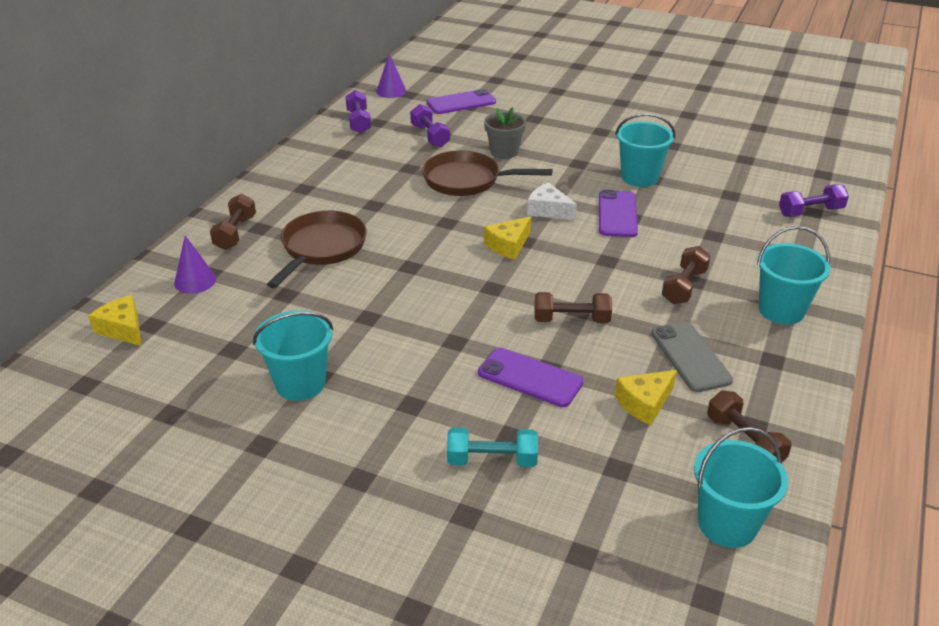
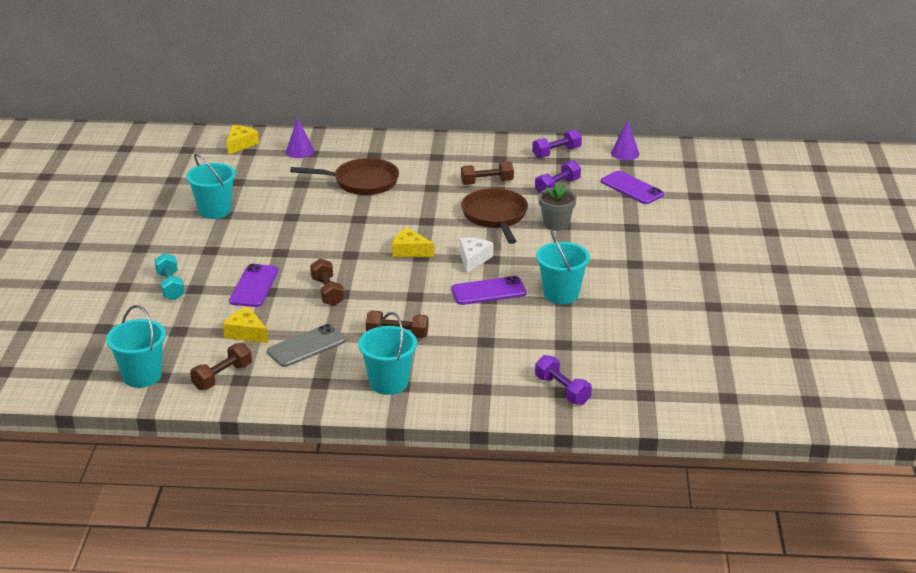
camera: 70 degrees right, 5 degrees down
brown dumbbell [210,194,256,250] -> brown dumbbell moved to [461,161,514,185]

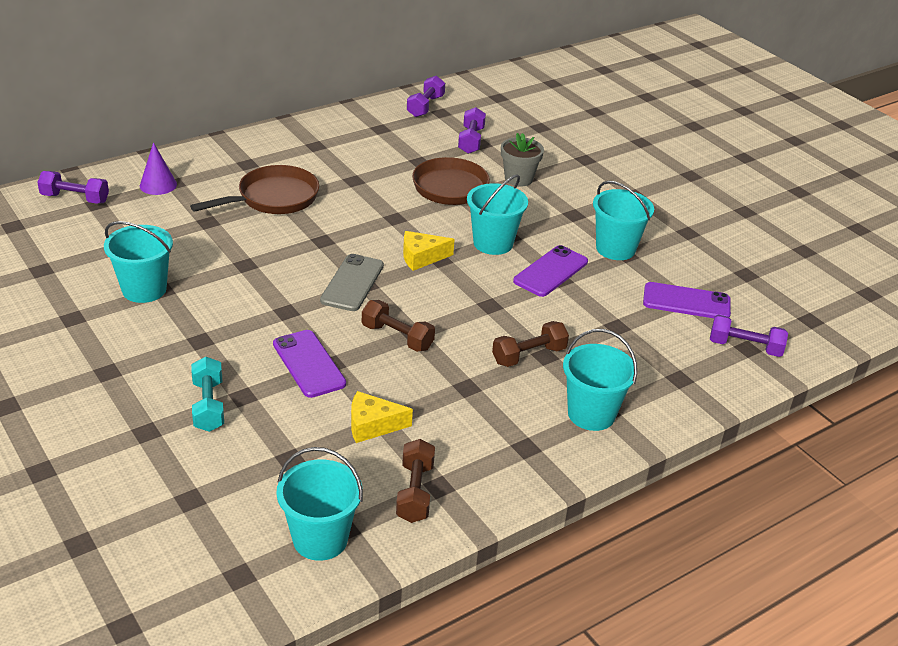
camera: 40 degrees left, 5 degrees up
turquoise dumbbell [154,253,185,300] -> turquoise dumbbell turned 45 degrees clockwise [191,357,224,432]
yellow cheese [227,125,259,155] -> purple dumbbell [37,171,109,204]
grey phone [267,324,346,367] -> grey phone moved to [320,254,384,311]
white cheese [459,238,493,273] -> turquoise bucket [467,174,528,255]
brown dumbbell [461,161,514,185] -> none
purple phone [601,171,664,204] -> purple phone moved to [643,282,731,318]
purple cone [611,120,639,160] -> none

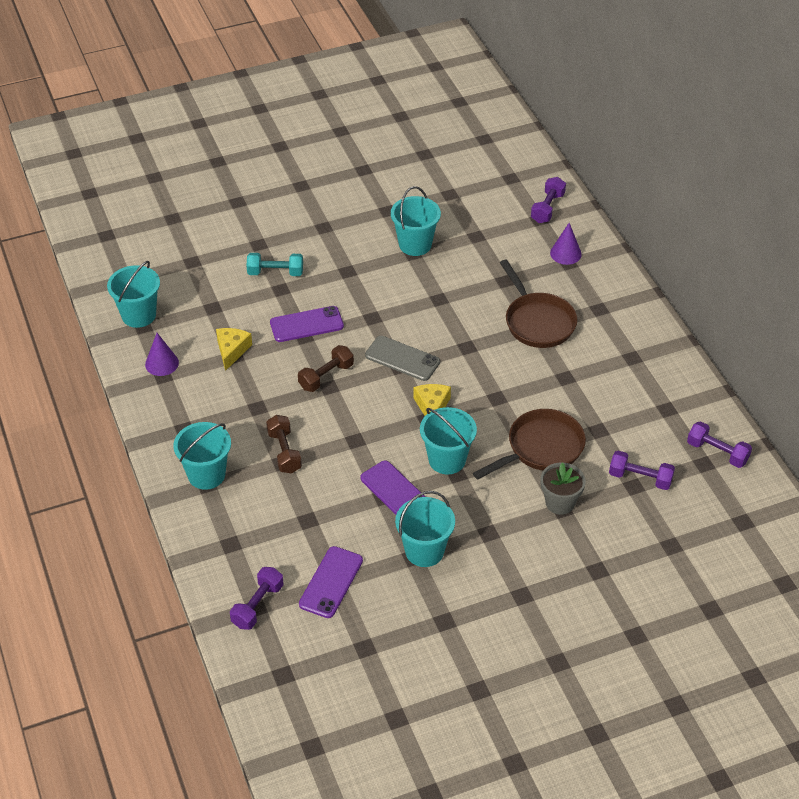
camera: 105 degrees right, 10 degrees up
brown dumbbell [396,439,435,523] -> purple cone [145,333,179,376]

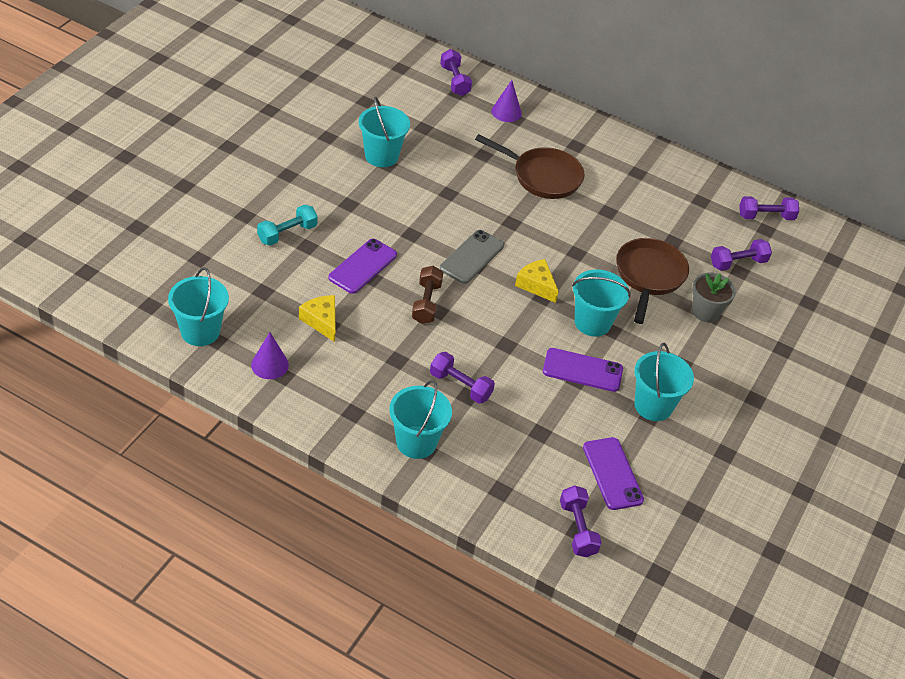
camera: 45 degrees left, 0 degrees up
brown dumbbell [266,415,302,474] -> purple dumbbell [430,352,495,404]
grey phone [365,336,440,381] -> grey phone turned 45 degrees counterclockwise [440,230,504,284]

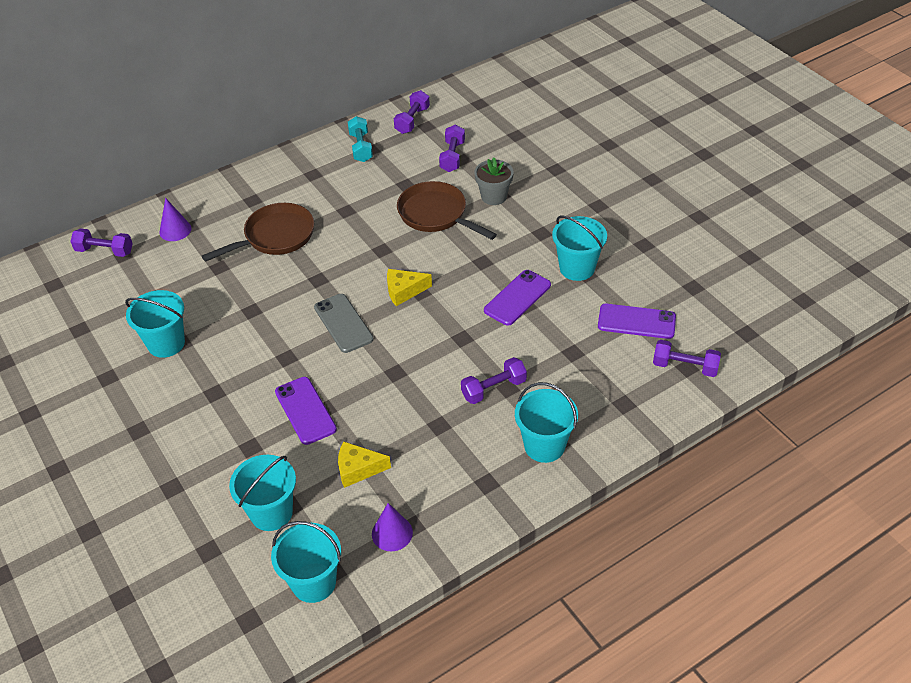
camera: 55 degrees left, 0 degrees up
turquoise dumbbell [257,204,318,246] -> turquoise dumbbell moved to [348,116,373,162]
brown dumbbell [412,266,443,324] -> none
turquoise bucket [572,269,631,337] -> turquoise bucket moved to [229,455,296,531]

